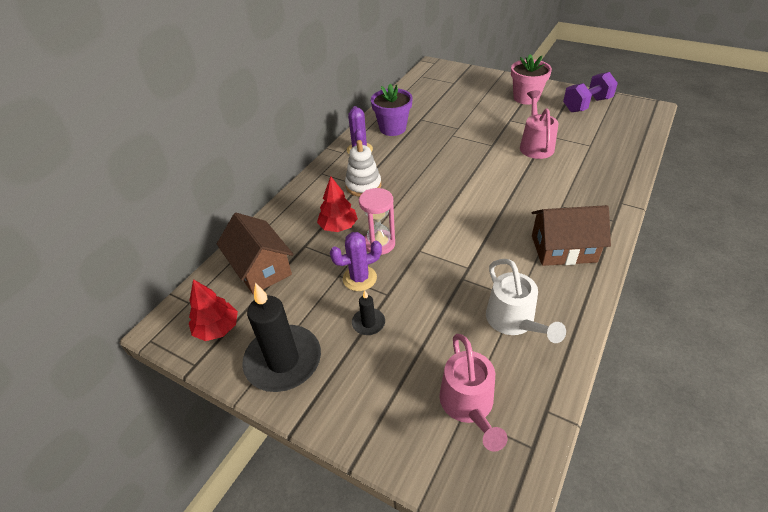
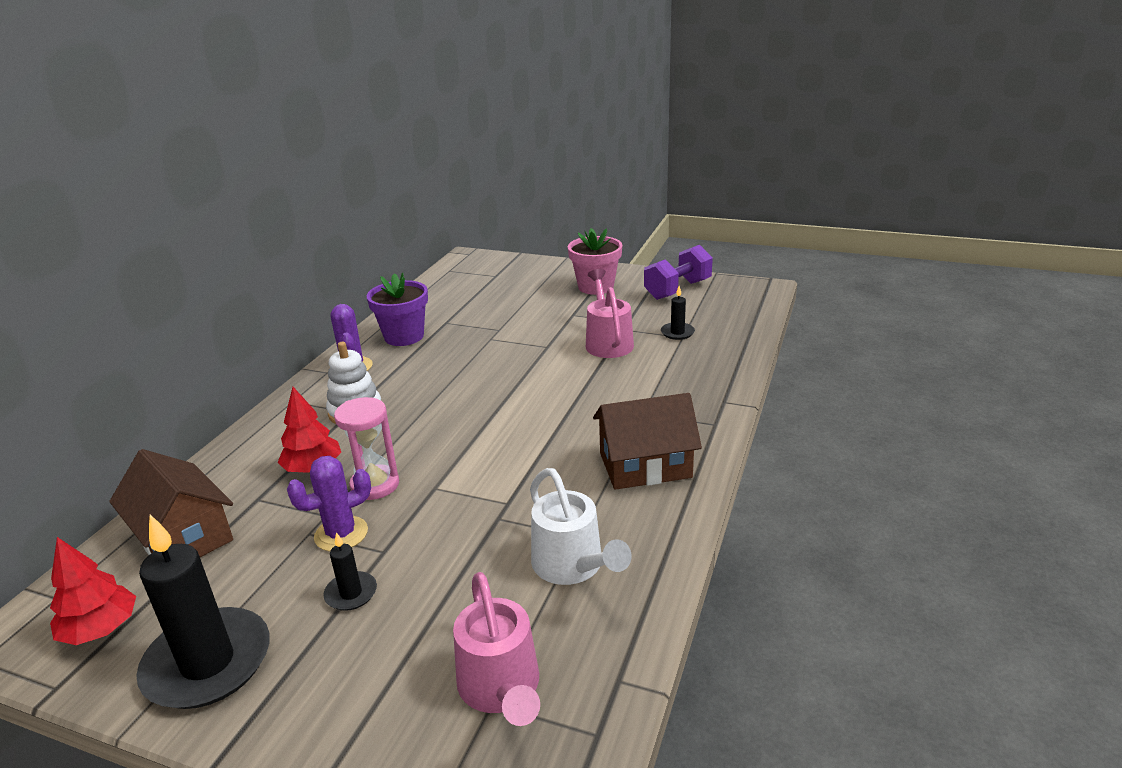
camera: 10 degrees left, 15 degrees down
none -> black candle [661,286,695,340]

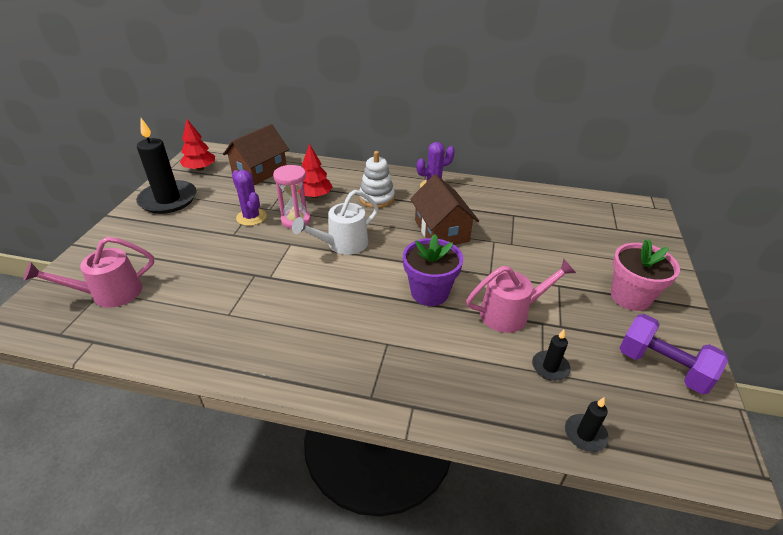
camera: 80 degrees right, 10 degrees up
black candle [323,532,377,611] -> black candle moved to [565,397,609,452]
purple flower pot [367,272,428,346] -> purple flower pot moved to [403,234,463,306]
white watering can [530,468,632,585] -> white watering can moved to [292,190,378,255]
brown house [593,393,702,490] -> brown house moved to [410,174,479,245]

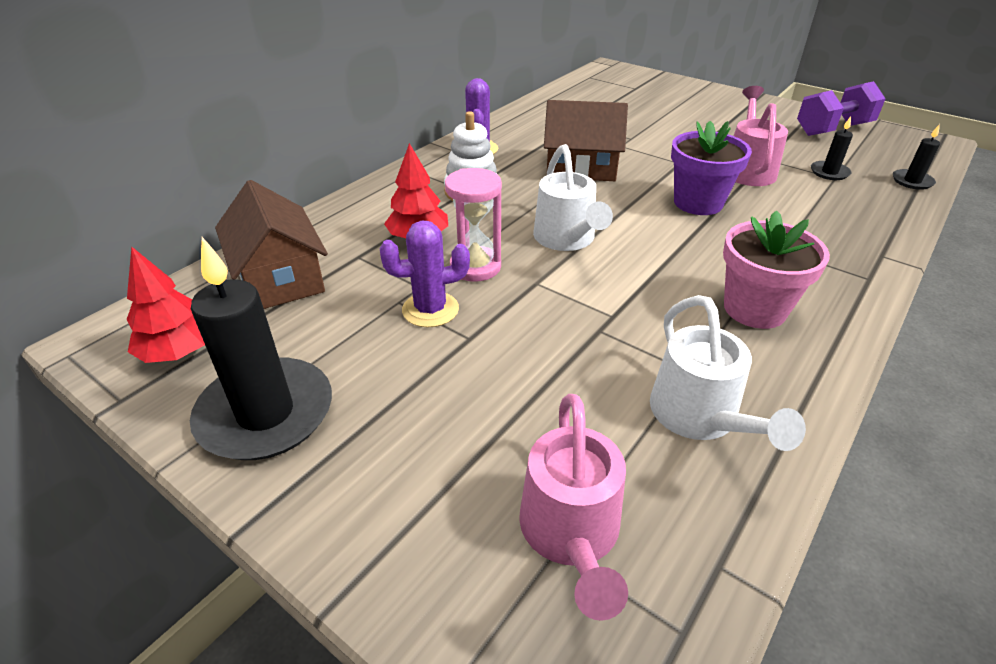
camera: 65 degrees left, 0 degrees up
pink flower pot [611,239,680,311] -> pink flower pot moved to [723,210,830,329]
none -> white watering can [650,295,806,451]

